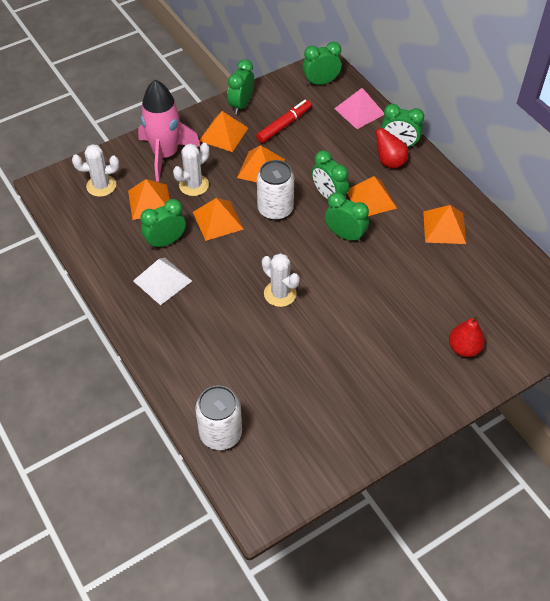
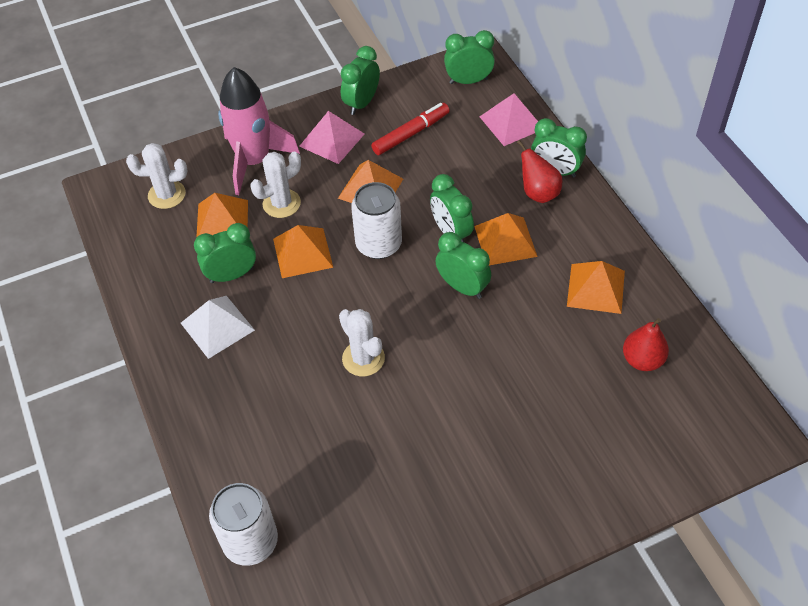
camera: 10 degrees right, 0 degrees up
orange pyramid [199,111,248,152] -> pink pyramid [299,111,364,164]
red pear [449,315,485,357] -> red pear moved to [623,318,669,371]

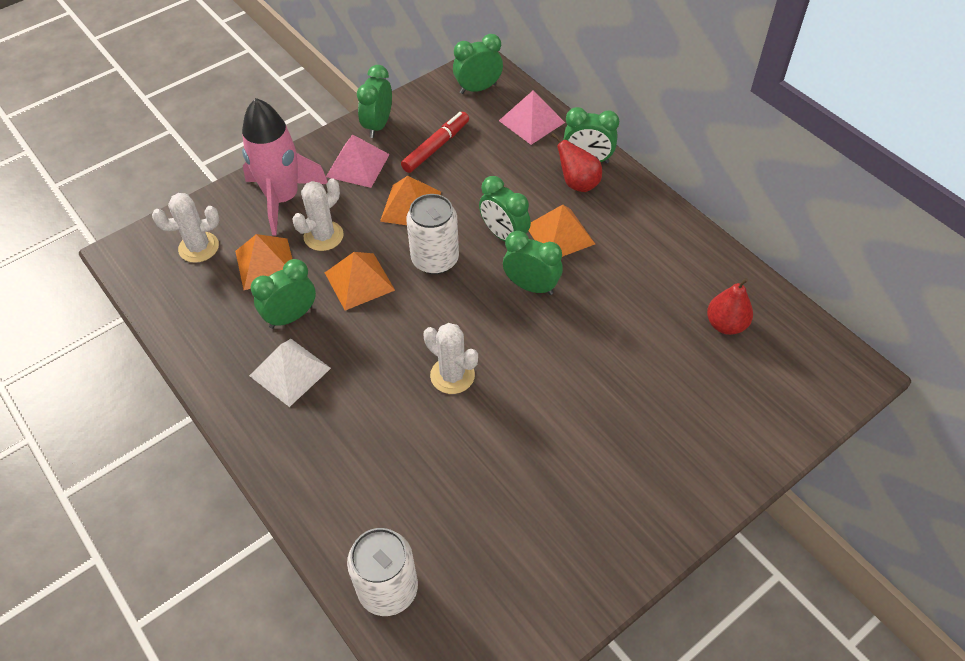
camera: 15 degrees left, 0 degrees up
orange pyramid [567,261,625,314] -> none

